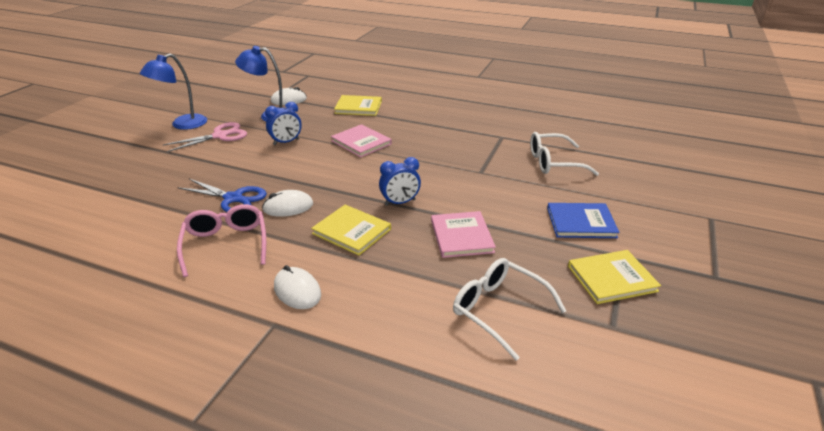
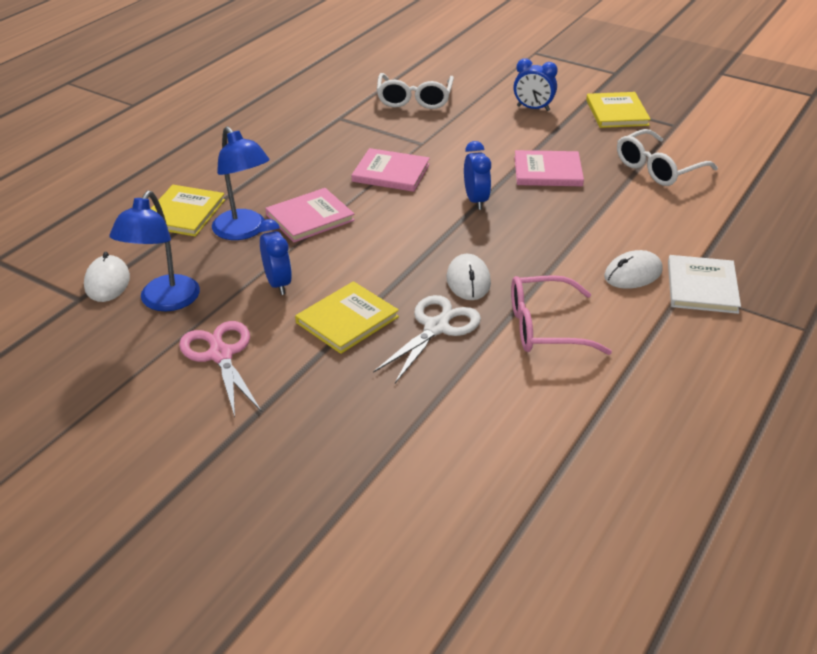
camera: 80 degrees left, 5 degrees up
blue lamp [140,54,207,130] -> blue lamp moved to [212,126,270,240]
blue scissors [177,179,267,212] -> white scissors [373,295,481,383]
yellow book [311,205,391,256] -> yellow book moved to [295,281,399,354]
blue book [547,203,620,238] -> blue clock [513,58,558,111]
none -> pink book [352,148,430,192]
none -> white book [668,255,741,314]

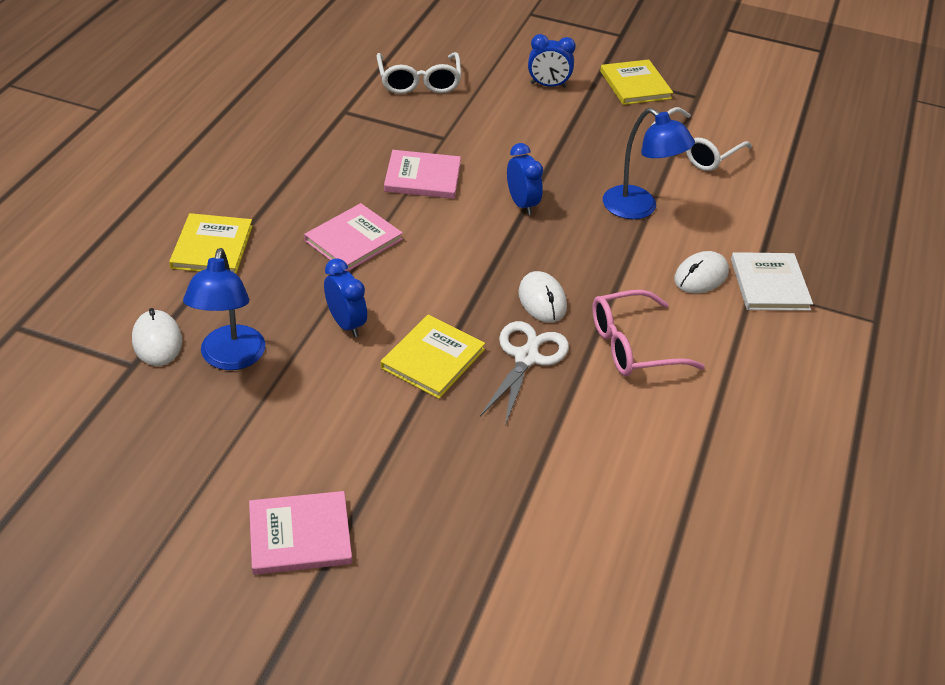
camera: 15 degrees left, 5 degrees up
pink scissors [179,321,262,417] -> none
blue lamp [212,126,270,240] -> blue lamp moved to [603,108,695,219]
pink book [514,150,584,186] -> pink book moved to [249,491,352,575]

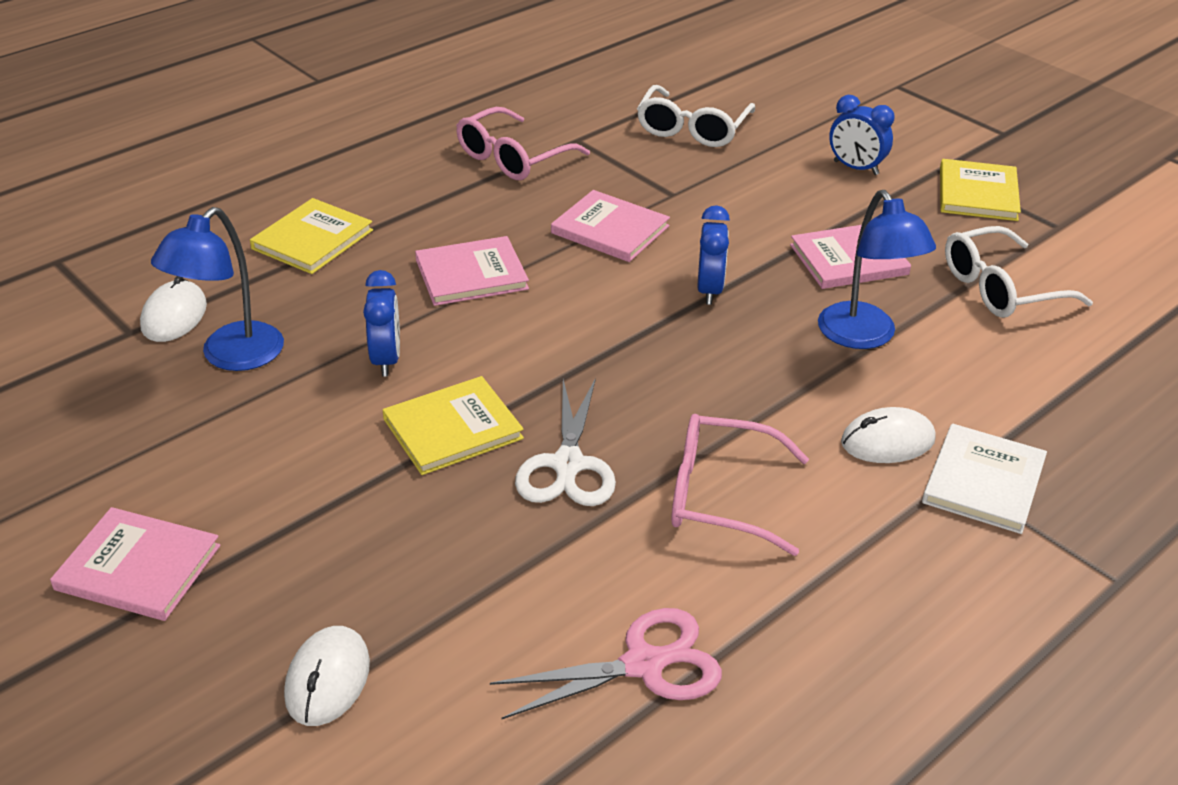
camera: 30 degrees right, 5 degrees down
white scissors [480,321,569,425] -> white scissors turned 135 degrees clockwise [515,378,616,506]
white mouse [518,271,567,323] -> white mouse moved to [284,626,370,726]
none -> pink glasses [456,107,590,180]
none -> pink scissors [490,608,722,719]
none -> pink book [790,225,911,289]

